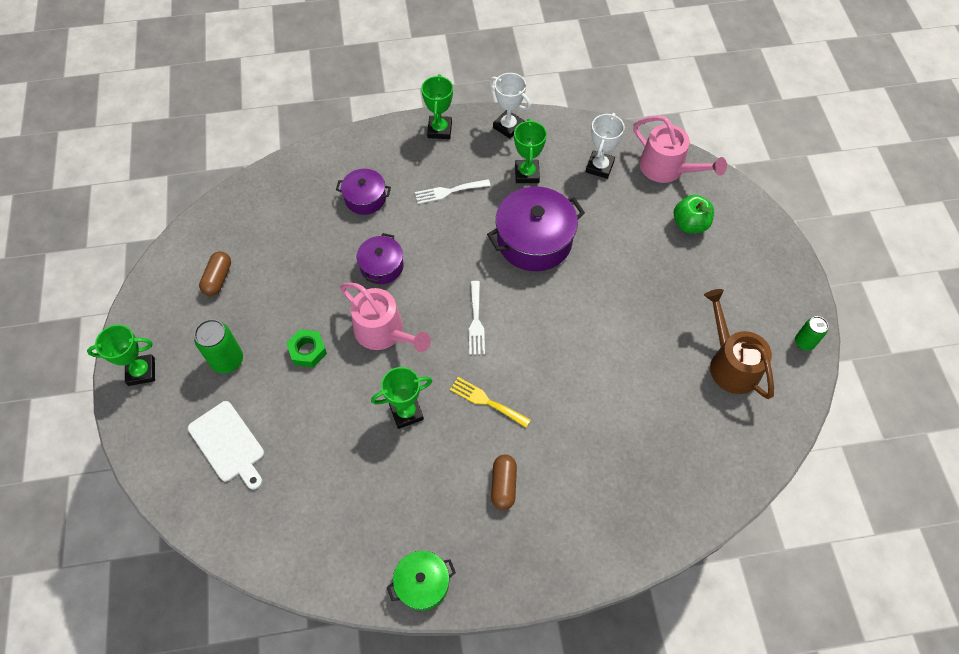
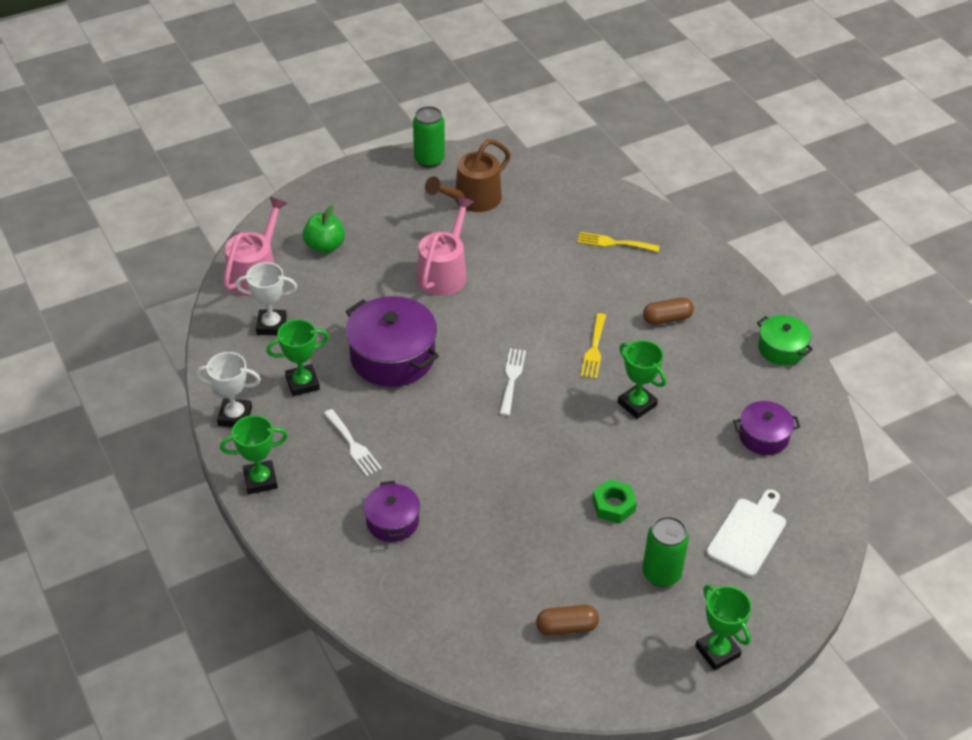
camera: 110 degrees left, 15 degrees down
pink watering can [340,283,431,352] -> pink watering can moved to [417,196,474,296]
purple pot [357,233,403,284] -> purple pot moved to [733,401,800,455]
white fork [469,281,485,355] -> white fork turned 60 degrees counterclockwise [500,348,526,416]
white trophy [489,73,531,139] -> white trophy turned 75 degrees clockwise [196,352,261,427]
green can [795,316,828,351] -> green can [413,106,445,168], size x1.56
none -> yellow fork [577,232,660,252]

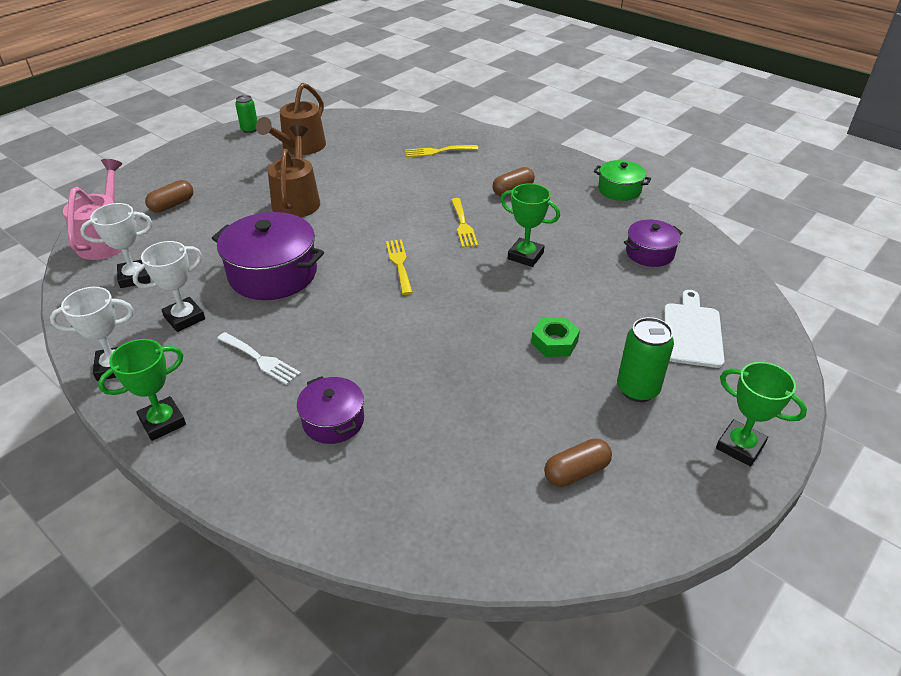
camera: 20 degrees left, 5 degrees down
green trophy [267,319,329,396] -> white trophy [132,241,205,332]
green apple [303,205,345,254] -> brown capsule [145,180,193,213]
green can [413,106,445,168] -> green can [235,95,258,133], size x0.64
pink watering can [417,196,474,296] -> brown watering can [268,125,320,218]
white fork [500,348,526,416] -> yellow fork [386,239,413,295]

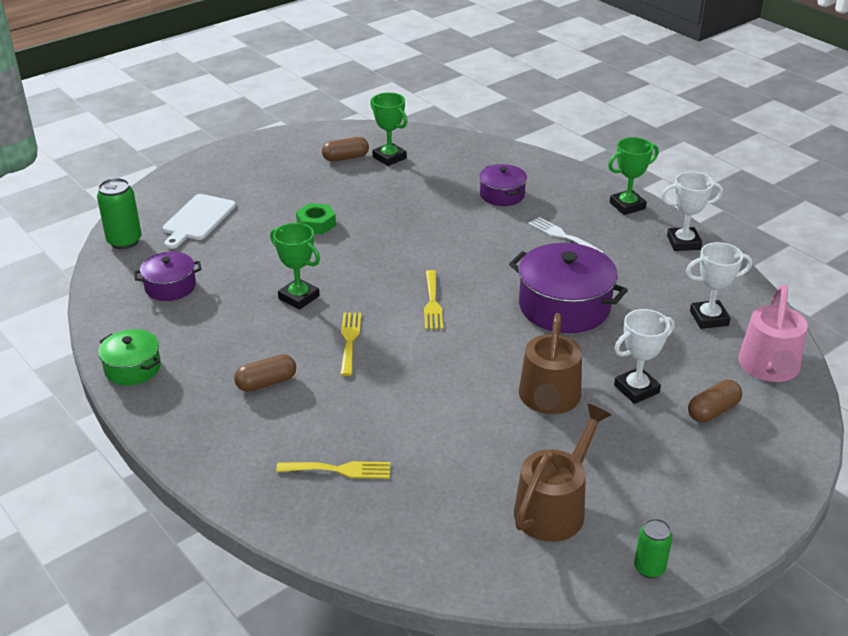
camera: 170 degrees left, 5 degrees down
white trophy [132,241,205,332] -> white trophy moved to [614,309,674,404]
green can [617,317,674,402] -> green can moved to [97,178,142,249]
green trophy [716,362,807,467] -> green trophy moved to [370,92,407,166]

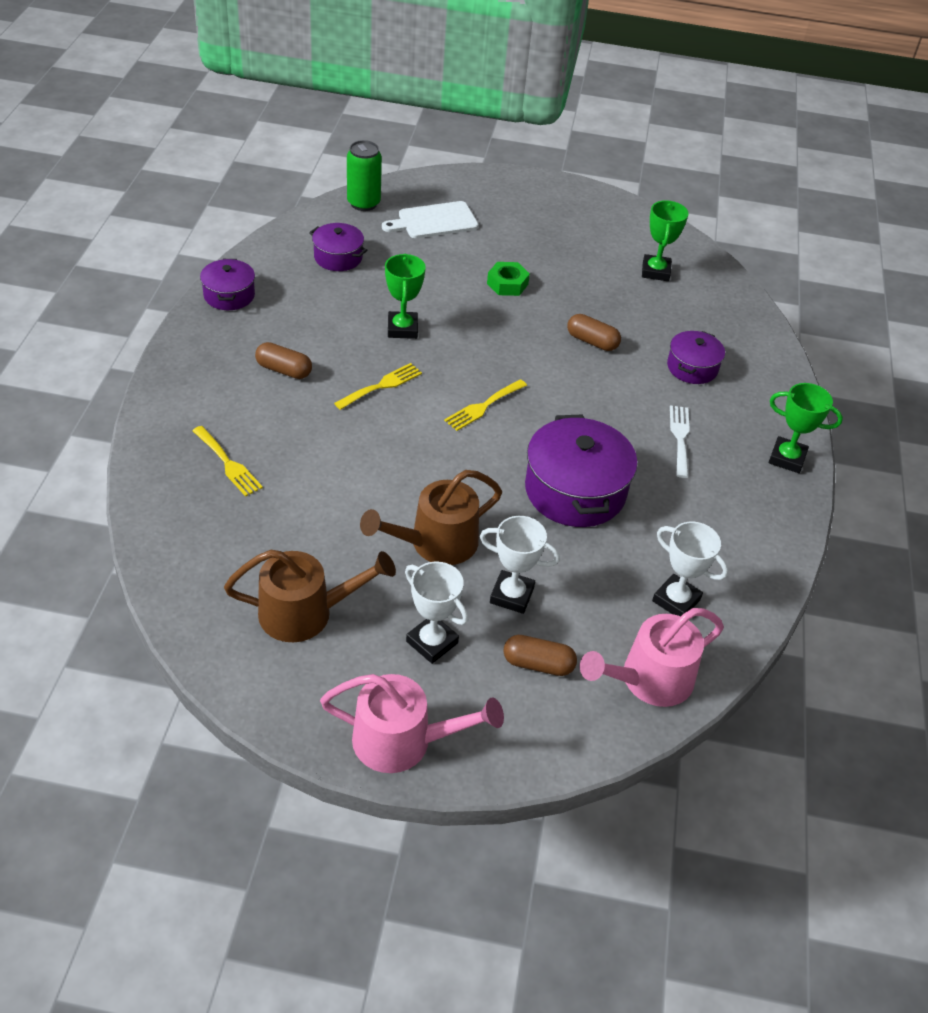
camera: 45 degrees right, 10 degrees up
green pot [98,329,161,386] -> purple pot [200,259,255,310]
brown capsule [322,137,369,161] -> brown capsule moved to [567,314,621,351]
green can [634,518,673,578] -> none
white trophy [661,172,723,251] -> white trophy moved to [405,561,468,664]
none -> pink watering can [320,674,504,773]

